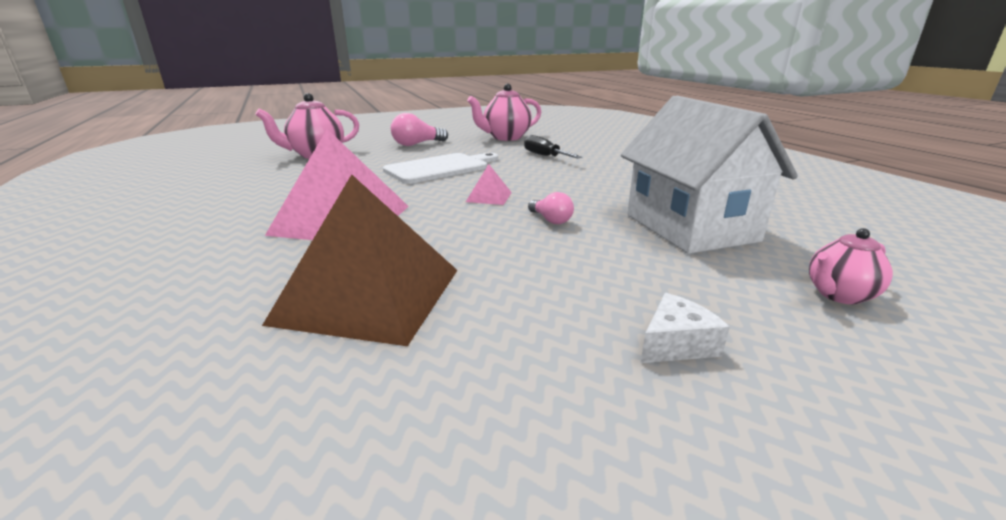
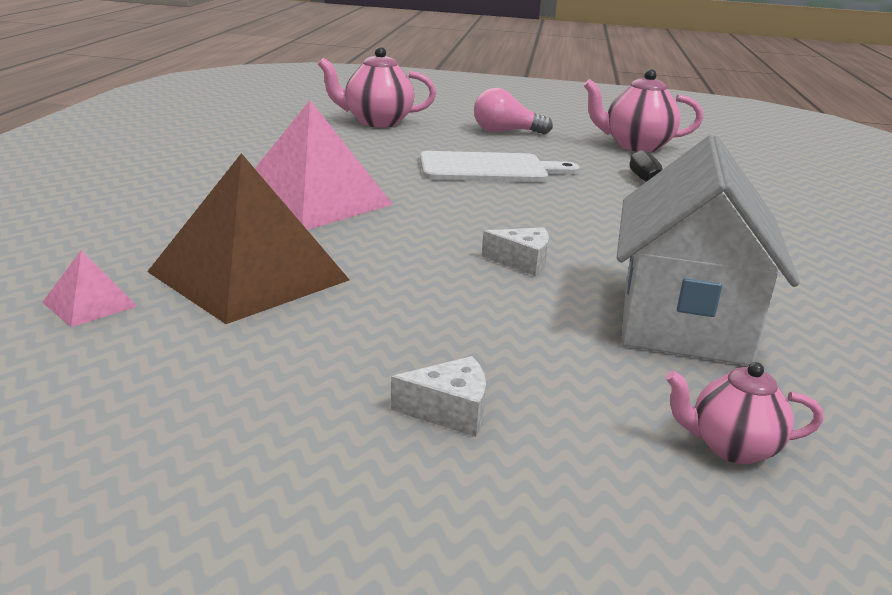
camera: 30 degrees right, 0 degrees up
pink pyramid [466,164,512,205] -> pink pyramid moved to [42,250,137,327]
pink light bulb [528,192,574,224] -> white cheese [482,227,549,276]

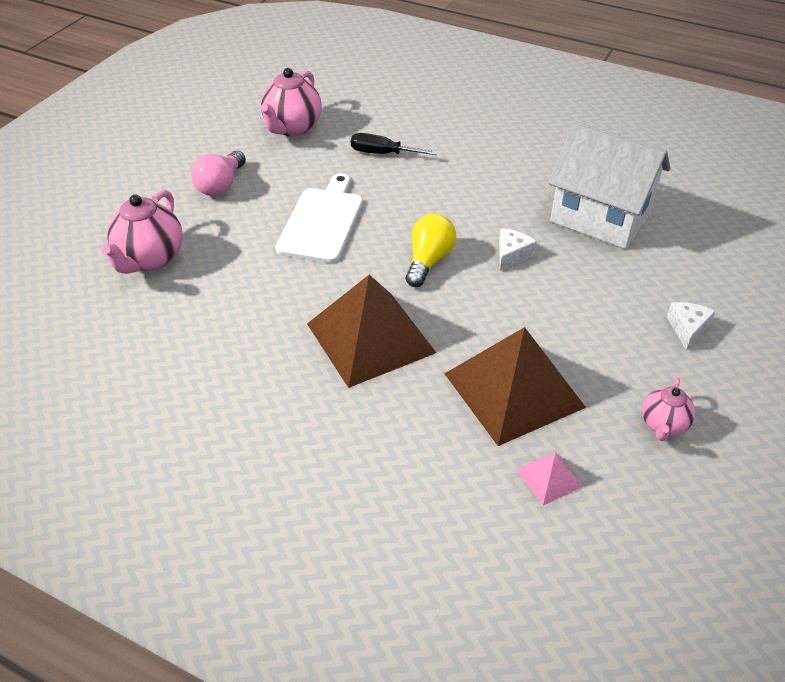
camera: 70 degrees left, 20 degrees up
pink pyramid [255,100,393,230] -> brown pyramid [307,275,436,388]
pink teapot [665,362,823,464] -> pink teapot moved to [642,377,695,441]
none -> yellow light bulb [406,214,456,287]

